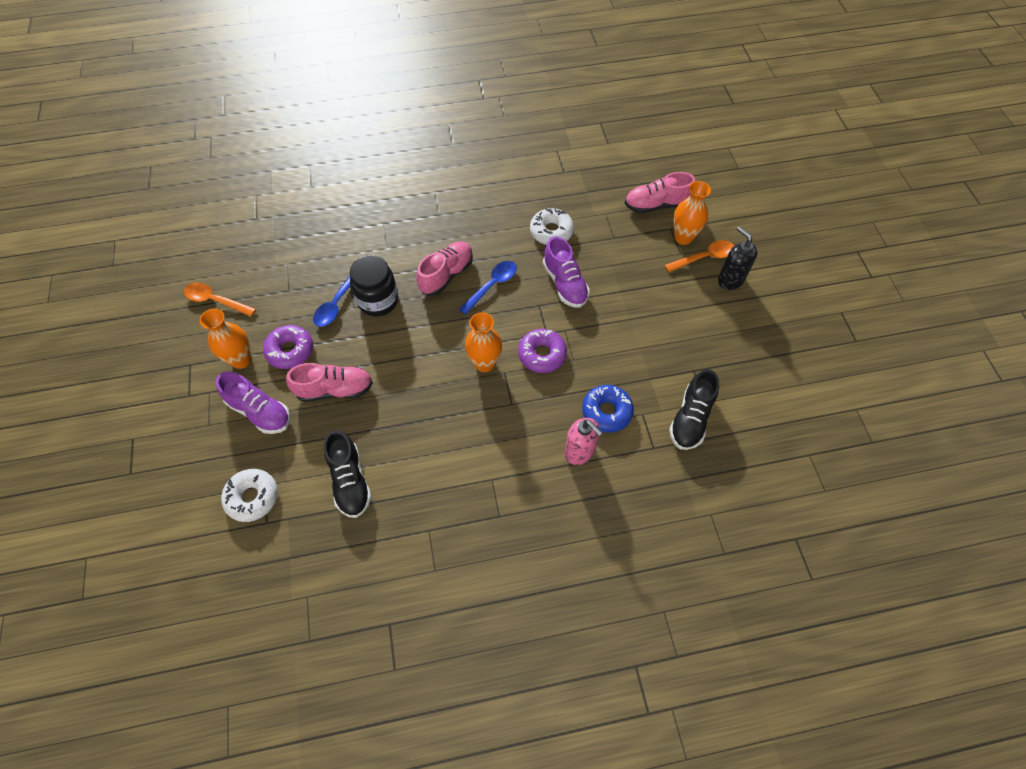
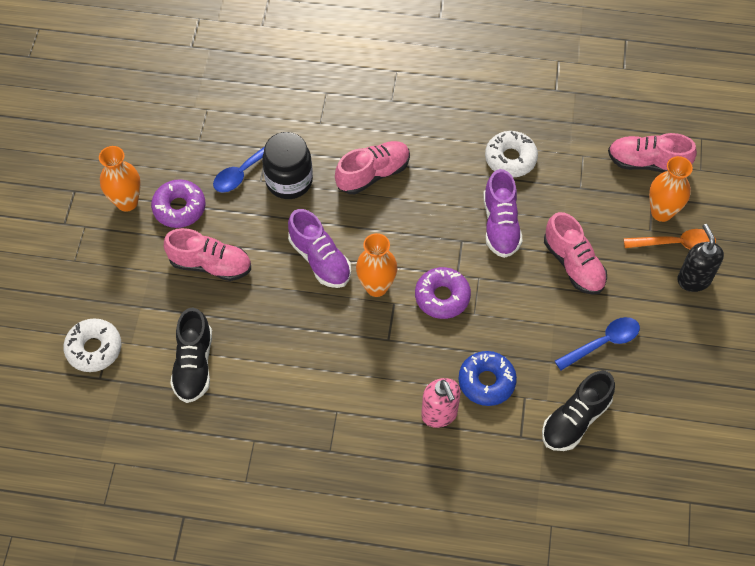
camera: 20 degrees right, 0 degrees up
orange spoon [184,283,256,317] -> none
purple shoe [215,372,290,434] -> purple shoe moved to [288,209,351,288]
blue spoon [459,261,517,315] -> blue spoon moved to [555,317,640,370]
none -> pink shoe [544,212,607,295]

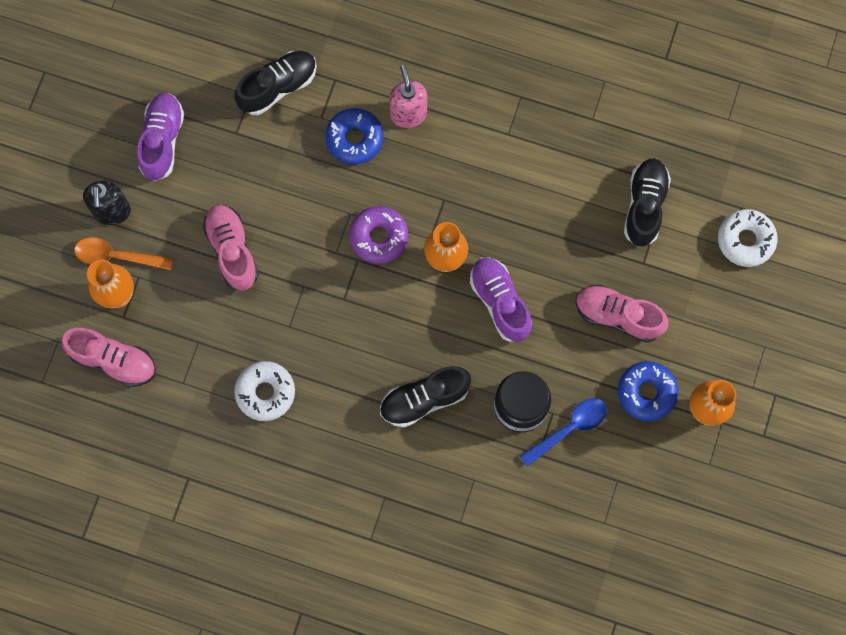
camera: 170 degrees left, 15 degrees up
purple donut [151,179,205,228] -> blue donut [618,361,679,421]
pink shoe [335,141,410,194] -> black shoe [380,366,471,428]
purple shoe [483,169,523,258] -> purple shoe moved to [137,93,184,181]
blue spoon [555,317,640,370] -> none

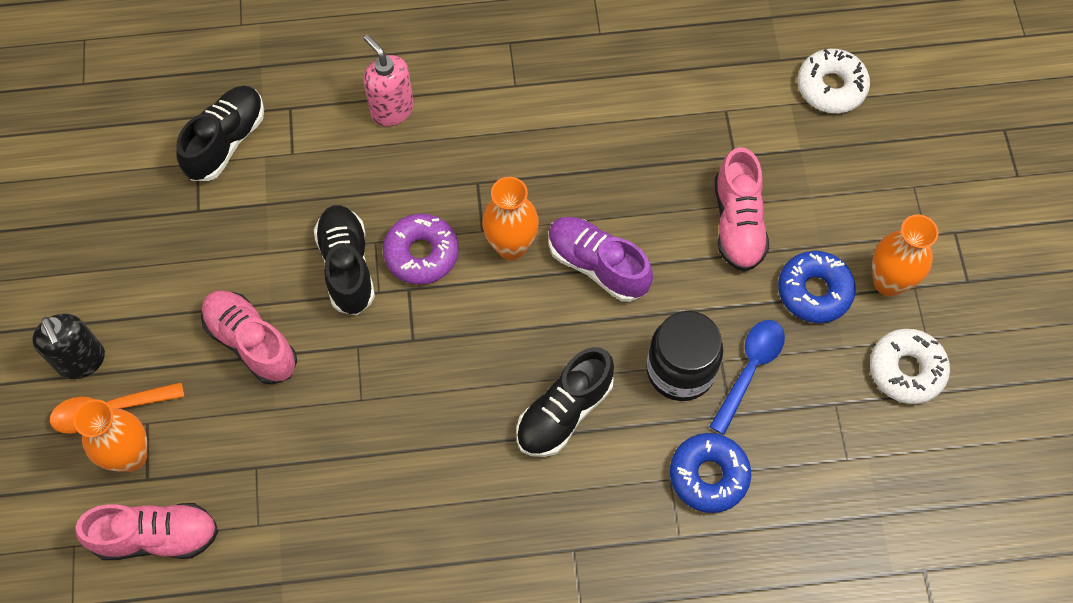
camera: 25 degrees left, 10 degrees down
purple shoe [137,93,184,181] -> none
white donut [234,361,295,421] -> white donut moved to [870,329,950,404]
blue donut [325,108,384,165] -> blue donut moved to [670,433,751,513]
pink shoe [576,285,669,343] -> pink shoe turned 90 degrees counterclockwise [715,147,769,272]
black shoe [624,159,671,247] -> black shoe moved to [314,205,375,315]

